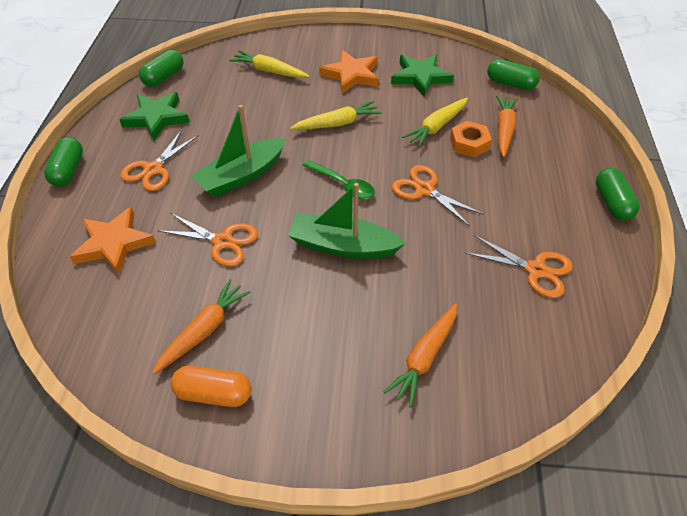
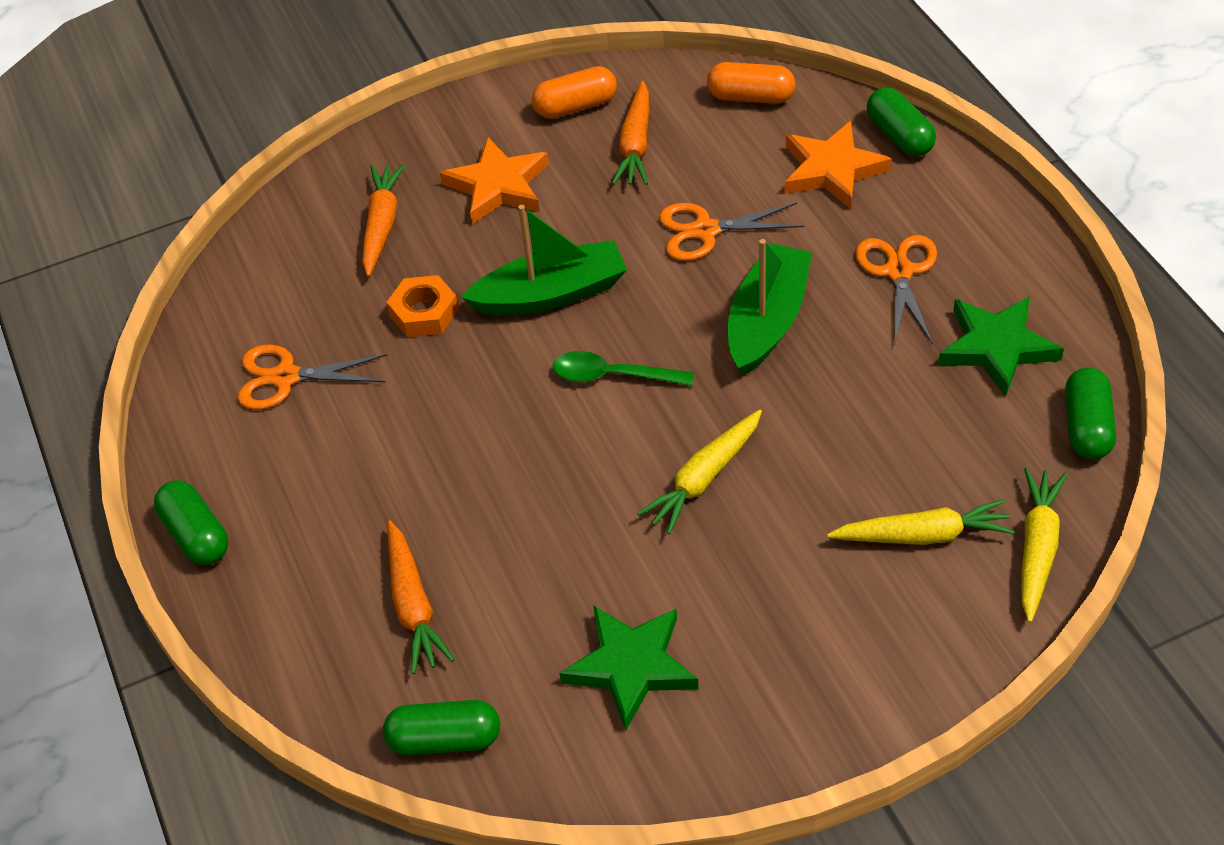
camera: 155 degrees right, 0 degrees up
green capsule [44,137,83,187] -> green capsule moved to [867,87,936,156]
orange star [319,50,379,93] -> orange star moved to [440,137,549,224]
orange scissors [391,165,484,227] -> none
yellow carrot [402,98,468,147] -> yellow carrot moved to [1021,467,1067,623]
orange nut [450,121,492,157] -> orange nut moved to [387,275,459,337]
none -> orange capsule [707,62,795,104]

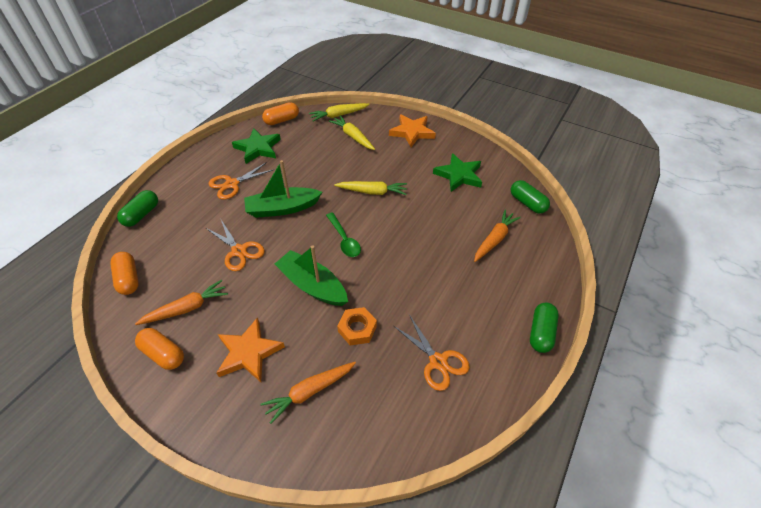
camera: 130 degrees left, 0 degrees up
orange star [785,121,892,209] -> orange star moved to [389,114,436,147]
green capsule [1065,367,1116,460] -> orange capsule [262,102,299,125]

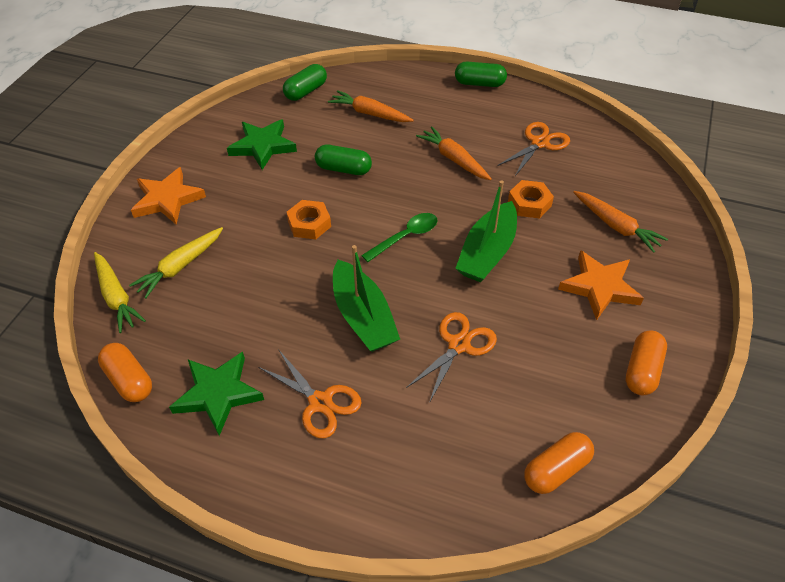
camera: 100 degrees left, 0 degrees up
green capsule [117,190,158,227] -> green capsule moved to [315,144,372,175]
orange carrot [135,280,228,325] -> orange carrot moved to [416,126,491,180]
yellow carrot [334,181,407,195] -> orange nut [286,200,331,239]

